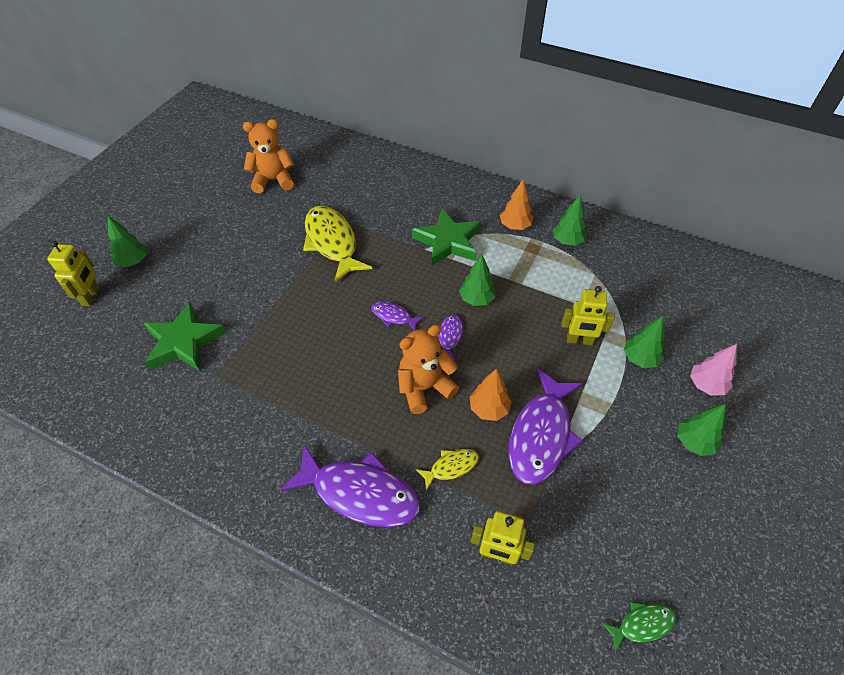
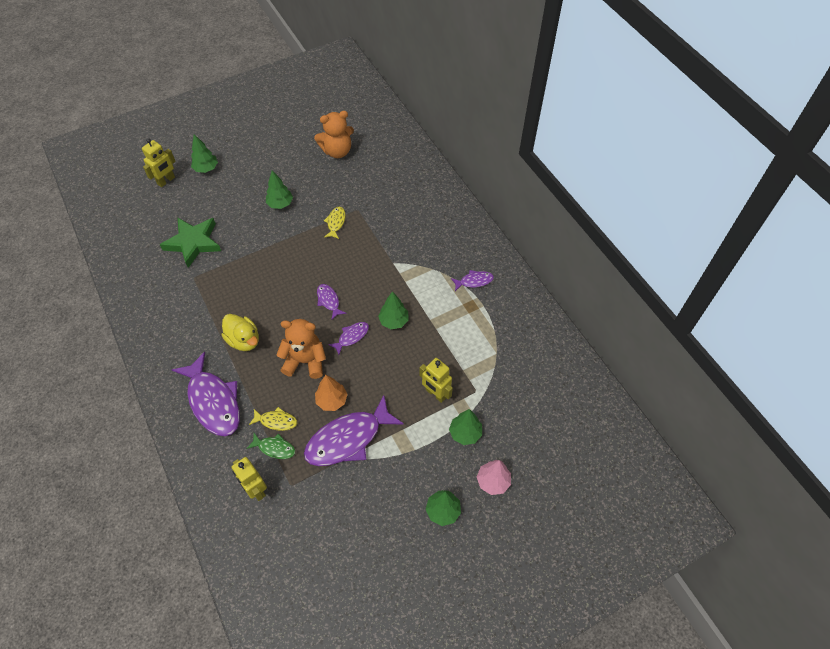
camera: 35 degrees right, 5 degrees up
orange teddy bear [243,119,294,193] -> orange teddy bear turned 135 degrees clockwise [314,111,354,158]
yellow fish [303,206,373,282] -> yellow fish [324,207,346,239], size x0.48
green star [412,209,481,266] -> none
orange tree [500,180,533,230] -> purple fish [451,270,494,291]
green tree [553,195,587,246] -> green tree moved to [266,171,293,209]
green fish [602,602,677,653] -> green fish moved to [246,433,295,459]
none -> yellow duck [222,314,259,351]

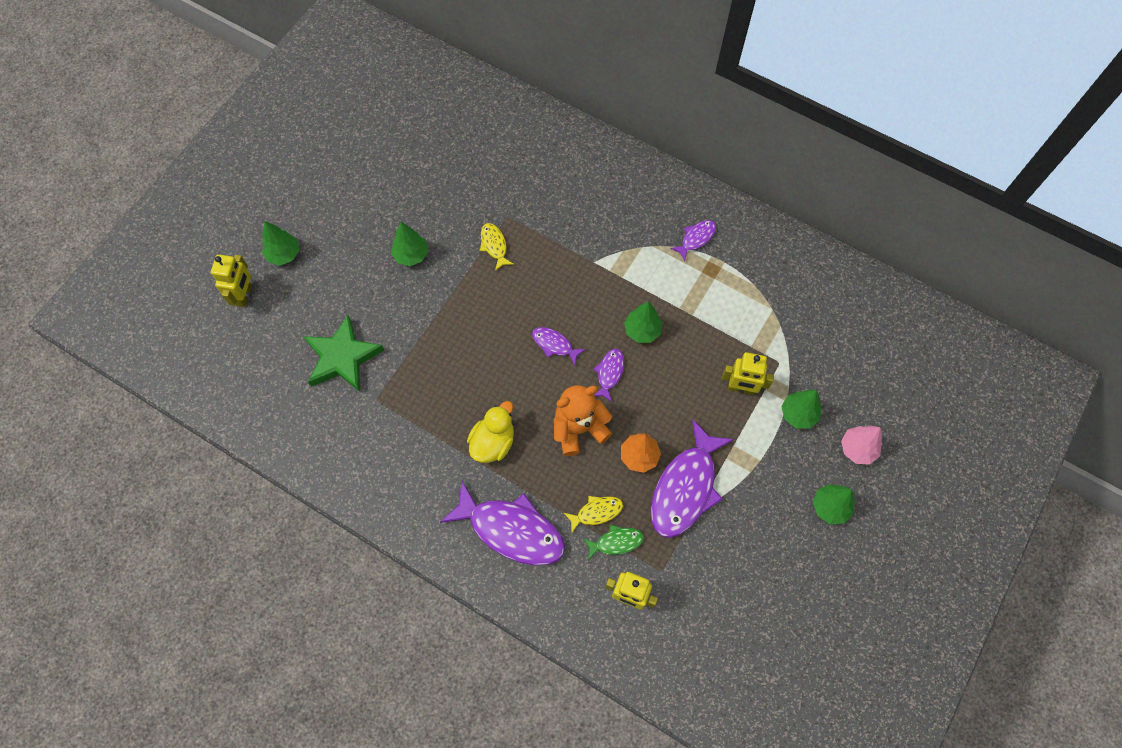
camera: 30 degrees left, 10 degrees up
yellow duck [222,314,259,351] -> yellow duck turned 75 degrees counterclockwise [467,401,514,463]
orange teddy bear [314,111,354,158] -> none

